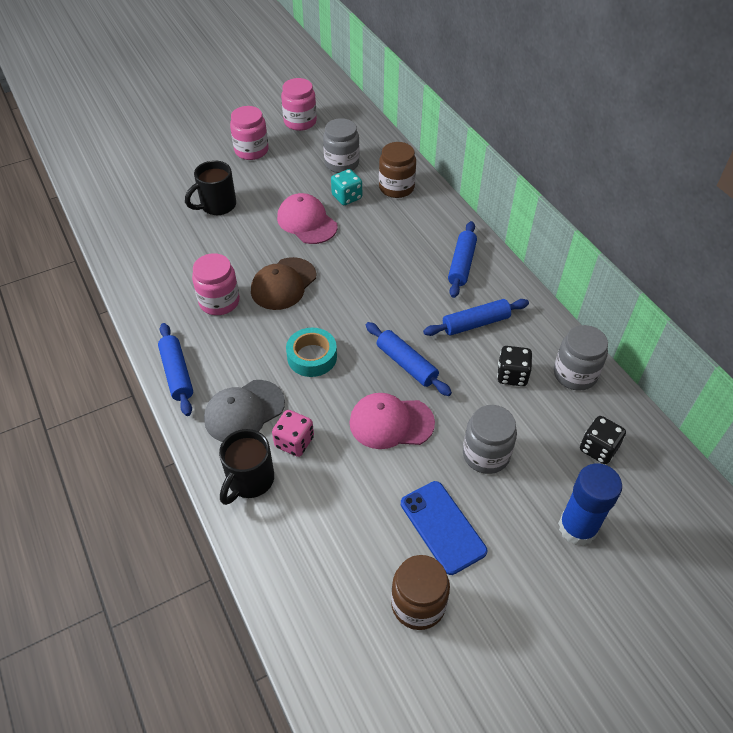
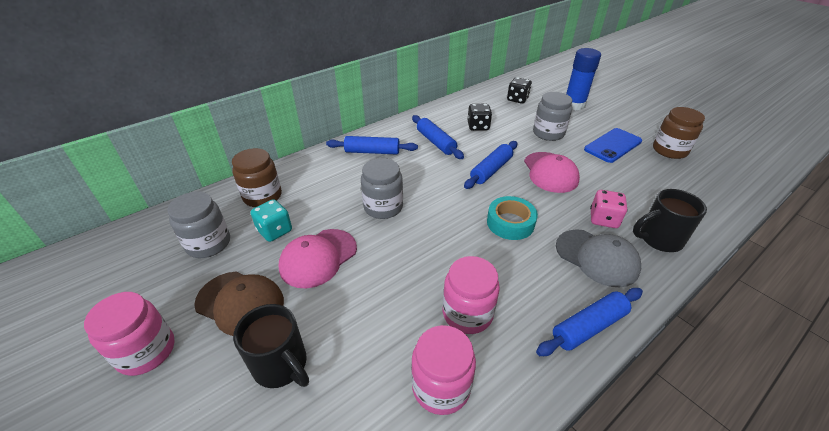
camera: 100 degrees left, 10 degrees down
black mug [219,429,274,505] -> black mug turned 150 degrees clockwise [633,189,707,252]
brown cap [251,257,316,310] -> brown cap moved to [194,272,284,336]
pink jar [281,78,317,131] -> pink jar moved to [411,325,476,415]
grey jar [554,325,608,391] -> grey jar moved to [361,158,403,219]

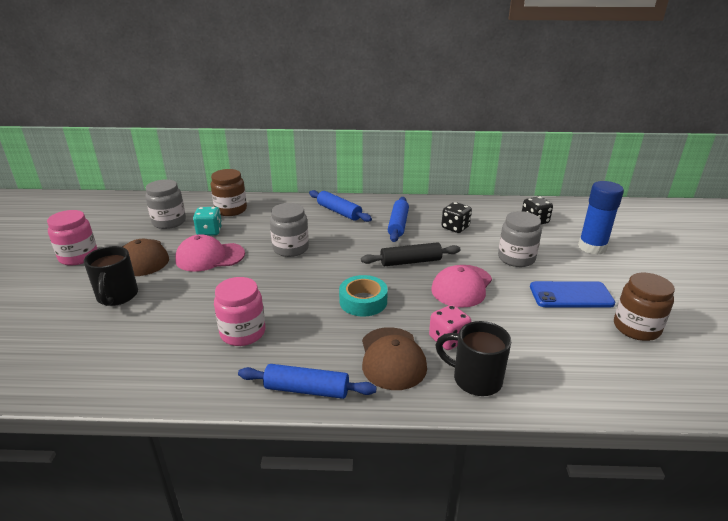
camera: 40 degrees right, 10 degrees down
pink jar [411,325,476,415] -> none
blue rolling pin [464,141,517,189] -> black rolling pin [361,242,461,266]
grey cap [556,229,641,287] -> brown cap [362,327,427,390]

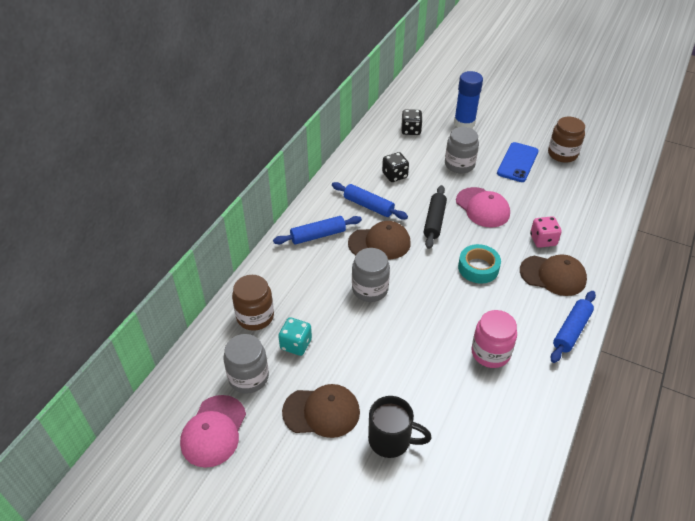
camera: 65 degrees left, 15 degrees up
pink jar [47,210,97,265] -> none
pink cap [175,234,245,272] -> pink cap moved to [180,395,246,468]
black mug [435,321,511,396] -> none
none -> brown cap [348,221,411,259]

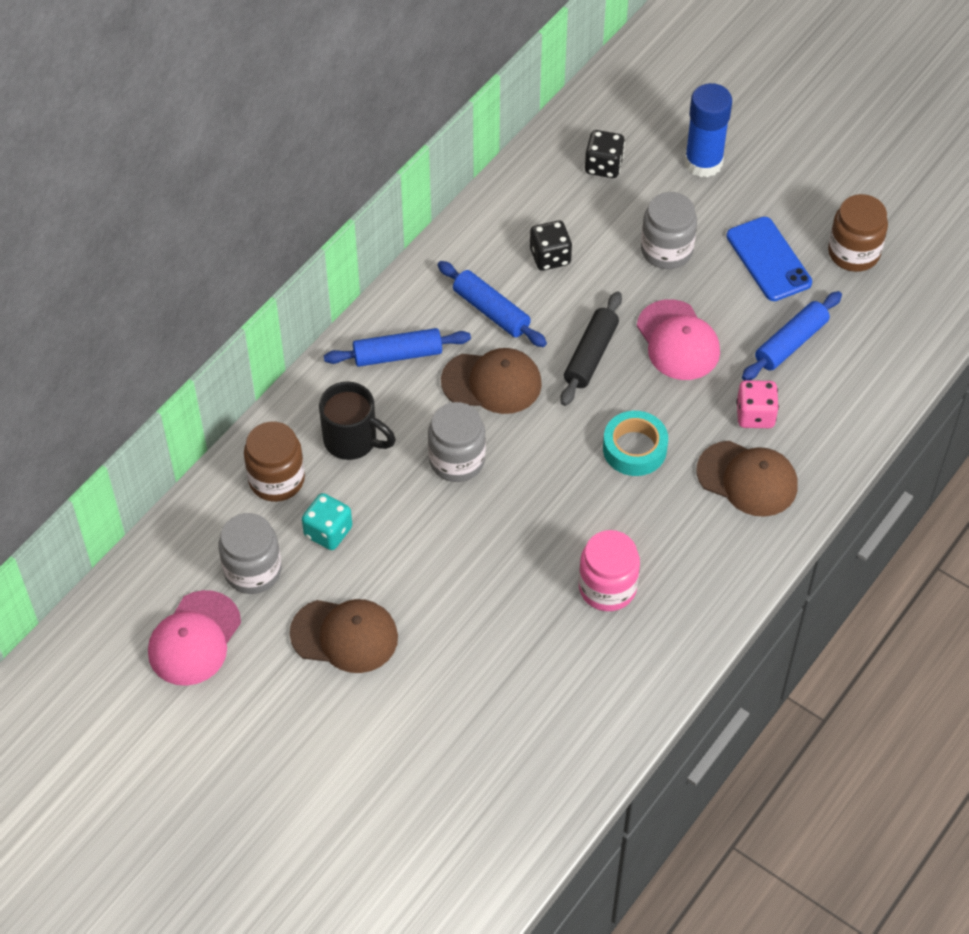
camera: 10 degrees right, 10 degrees up
black mug [368,396,432,458] -> black mug moved to [319,382,396,460]
blue phone [497,142,539,182] -> blue phone turned 60 degrees counterclockwise [726,217,812,301]
blue rolling pin [550,291,596,363] -> blue rolling pin moved to [742,291,842,381]

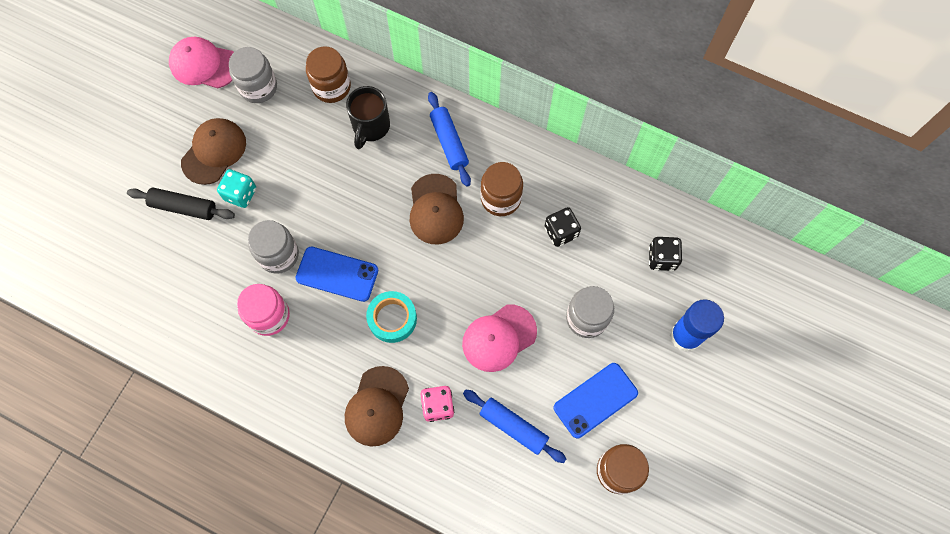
camera: 80 degrees right, 15 degrees up
brown cap [290,599,398,673] -> brown cap turned 150 degrees counterclockwise [181,118,246,185]
turquoise dice [302,493,352,550] -> turquoise dice moved to [217,169,256,208]
grey jar [428,402,486,482] -> grey jar moved to [248,220,299,274]
blue rolling pin [438,261,547,347] -> brown jar [481,162,523,216]
black rolling pin [560,291,622,406] -> black rolling pin moved to [127,188,235,220]
none -> blue phone [296,247,378,302]

